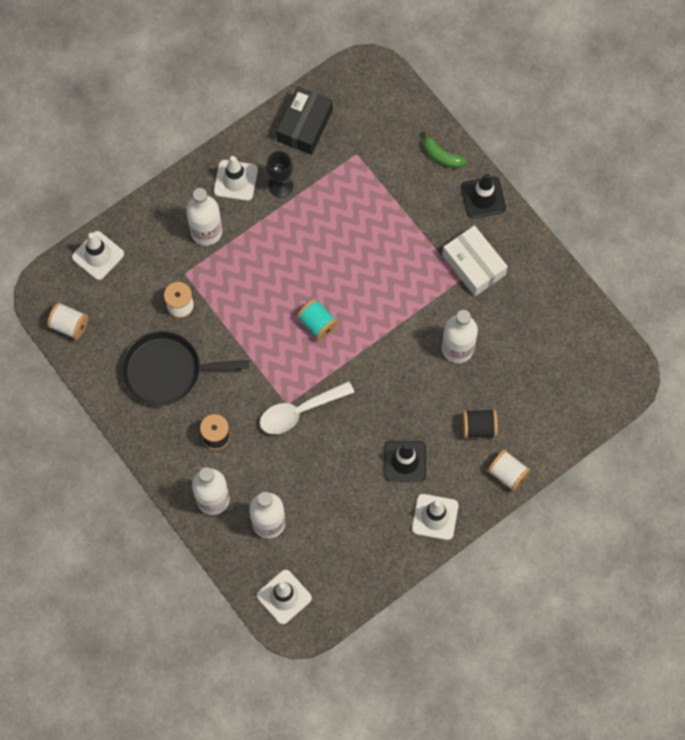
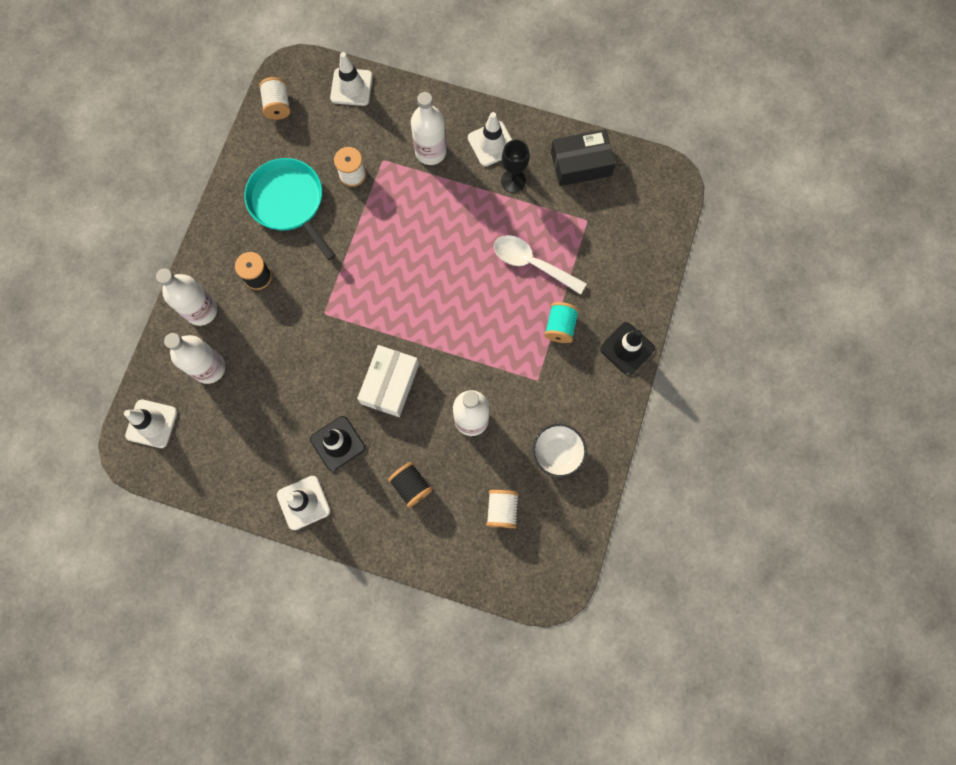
camera: 55 degrees right, 5 degrees up
black pan [121,331,249,406] -> turquoise pan [244,158,335,260]
white spoon [260,381,354,434] -> white spoon moved to [494,235,587,295]
turquoise spool [297,299,338,340] -> turquoise spool moved to [544,302,579,343]
green banana [423,131,467,168] -> none
white box [442,225,508,296] -> white box moved to [357,345,419,417]
white spool [488,449,530,491] -> white spool moved to [486,490,519,528]
none -> white bowl [533,424,587,477]

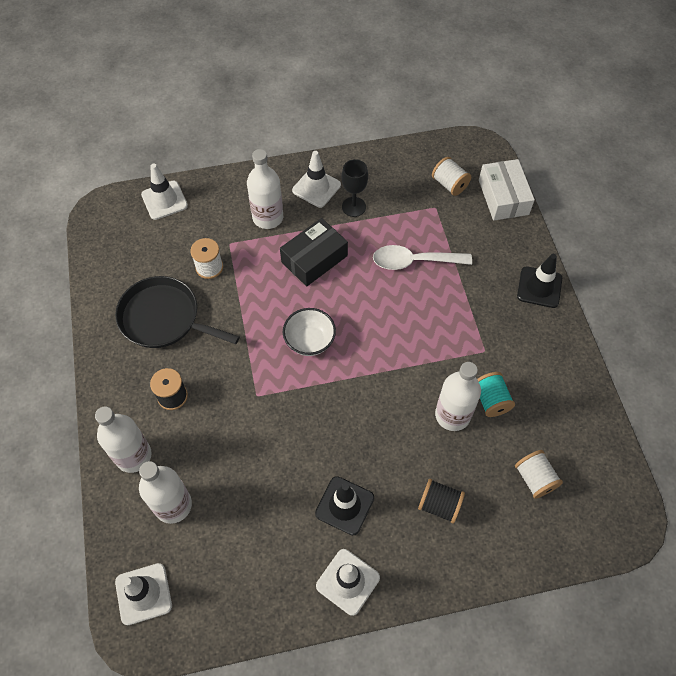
camera: 30 degrees left, 15 degrees down
turquoise pan [244,158,335,260] -> black pan [115,276,240,348]
white spool [259,77,290,120] -> white spool moved to [432,157,471,196]
white box [357,345,419,417] -> white box moved to [479,159,535,221]
white bowl [533,424,587,477] -> white bowl moved to [283,308,336,356]
turquoise spool [544,302,579,343] -> turquoise spool moved to [477,372,515,417]
black box [551,129,616,186] -> black box moved to [280,218,348,286]

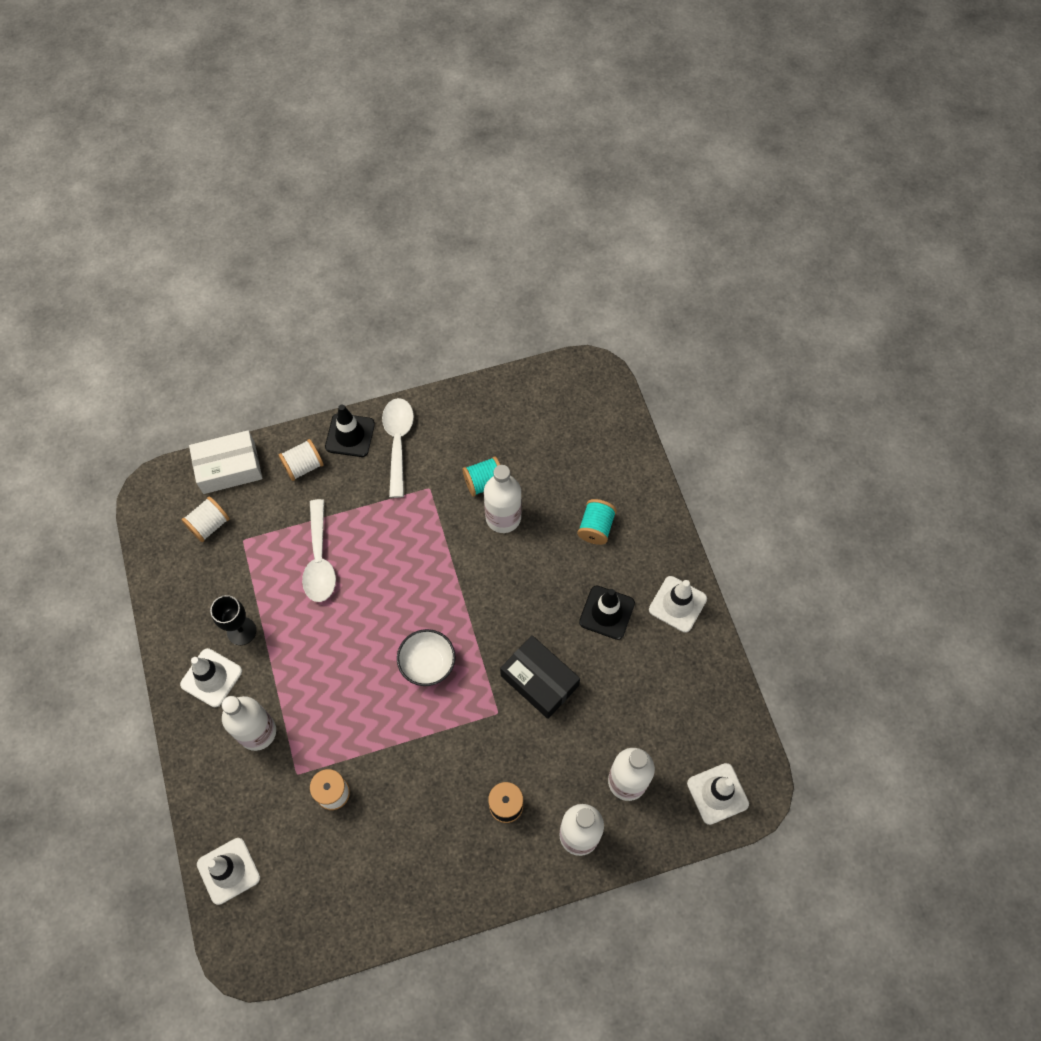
camera: 95 degrees left, 5 degrees up
black pan [115,276,240,348] -> none
black box [280,218,348,286] -> black box moved to [500,635,580,719]
black spool [418,478,465,523] -> turquoise spool [577,499,617,545]
white spool [515,450,563,499] -> white spool moved to [278,439,324,481]
none -> white spoon [382,398,414,498]

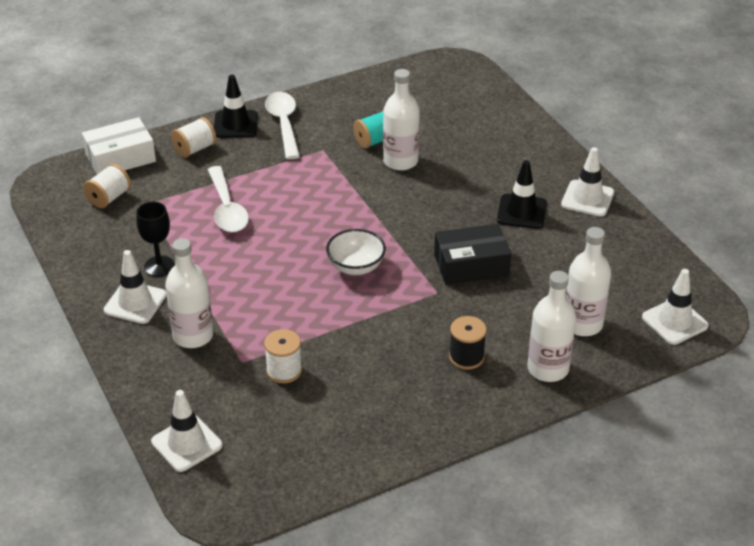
camera: 10 degrees left, 25 degrees down
black box [500,635,580,719] -> black box turned 45 degrees counterclockwise [434,224,511,285]
turquoise spool [577,499,617,545] -> none

